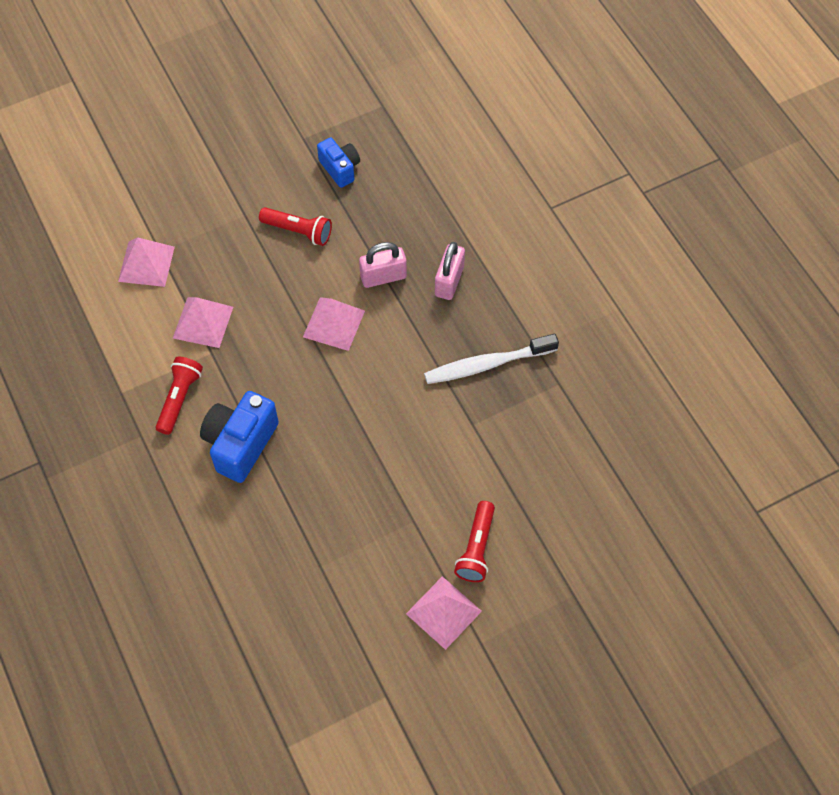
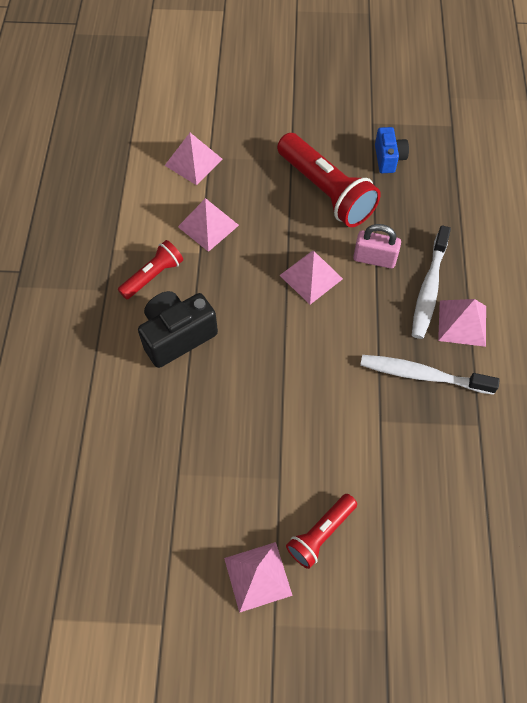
camera: 30 degrees right, 0 degrees up
blue camera [200,391,279,483] -> black camera [138,291,218,368]
red flashlight [259,207,332,246] -> red flashlight [277,133,381,227], size x1.81
pink padlock [435,242,465,300] -> white toothbrush [412,225,451,339]
none -> pink pyramid [438,299,486,347]

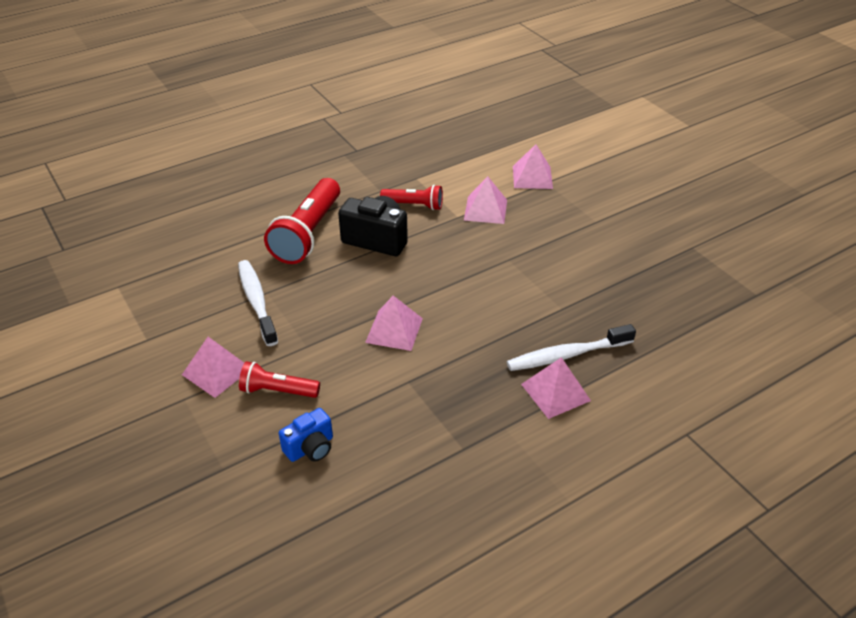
camera: 55 degrees right, 20 degrees down
red flashlight [277,133,381,227] -> red flashlight moved to [264,178,340,264]
pink pyramid [279,251,343,304] -> pink pyramid moved to [365,296,423,351]
pink padlock [353,224,401,269] -> none
white toothbrush [360,355,500,395] -> white toothbrush moved to [238,260,278,346]
blue camera [375,127,409,173] -> blue camera moved to [279,408,333,462]

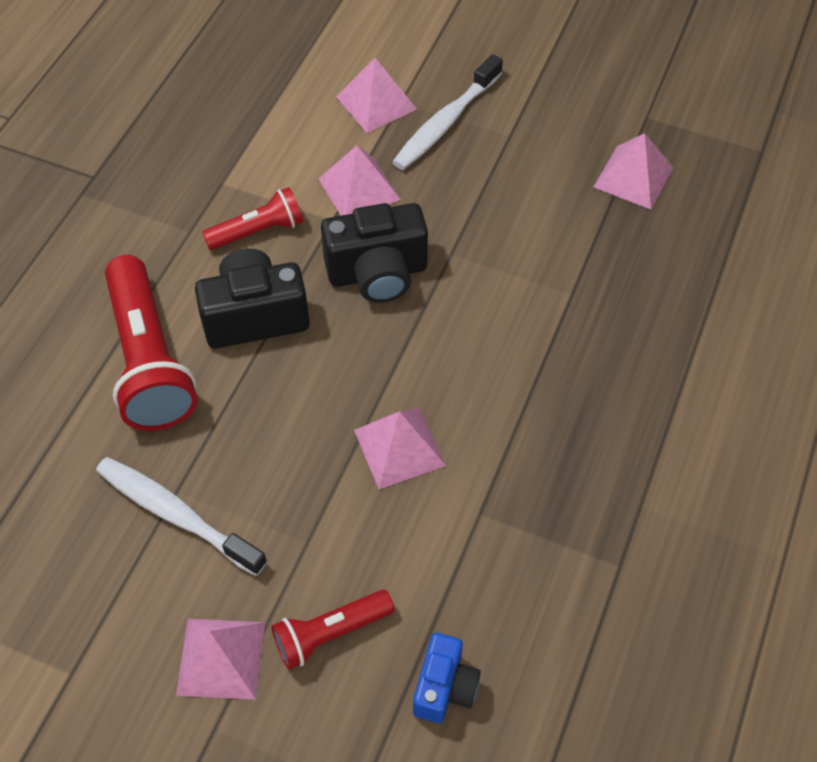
camera: 35 degrees left, 15 degrees up
white toothbrush [507,324,636,371] -> white toothbrush moved to [392,54,503,170]
pink pyramid [521,357,591,419] -> pink pyramid moved to [594,133,674,210]
none -> black camera [321,203,428,303]

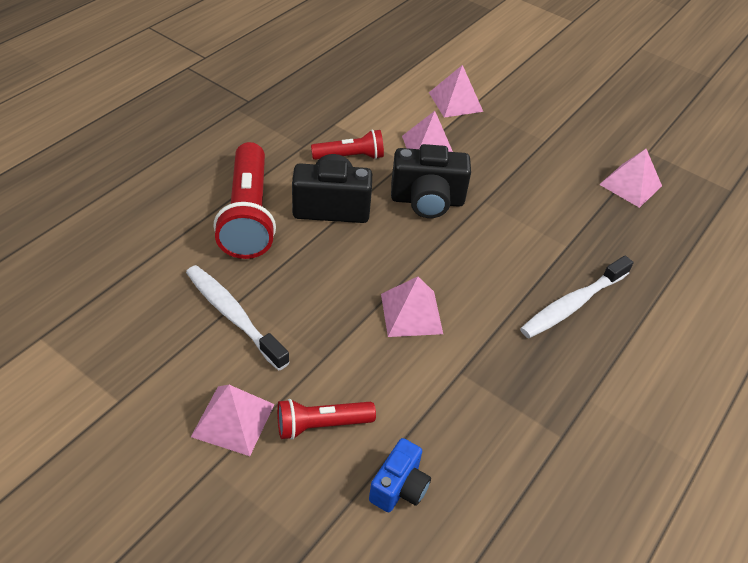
camera: 10 degrees right, 10 degrees down
white toothbrush [392,54,503,170] -> white toothbrush moved to [520,256,633,338]

